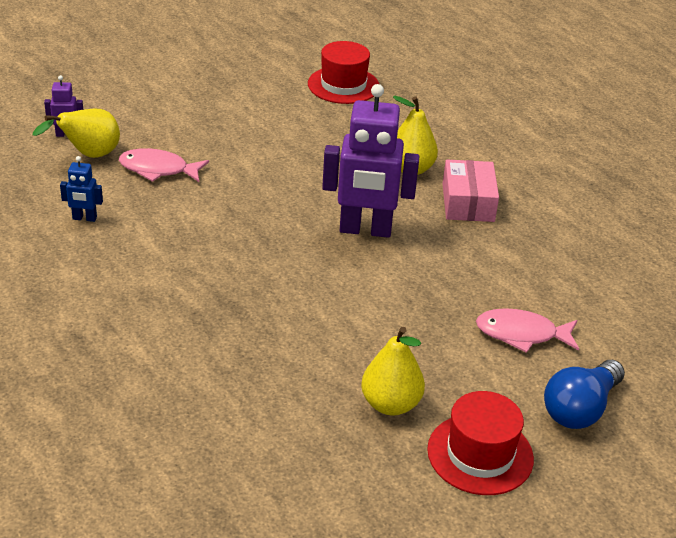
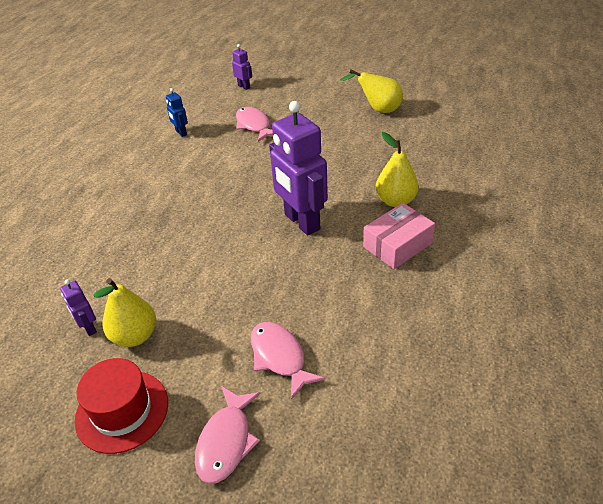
camera: 55 degrees right, 5 degrees up
yellow pear [33,109,120,158] -> yellow pear moved to [340,70,403,113]
red hat [308,41,379,104] -> none
blue light bulb [544,360,625,429] -> pink fish [195,386,261,484]
none -> purple robot [60,279,97,336]

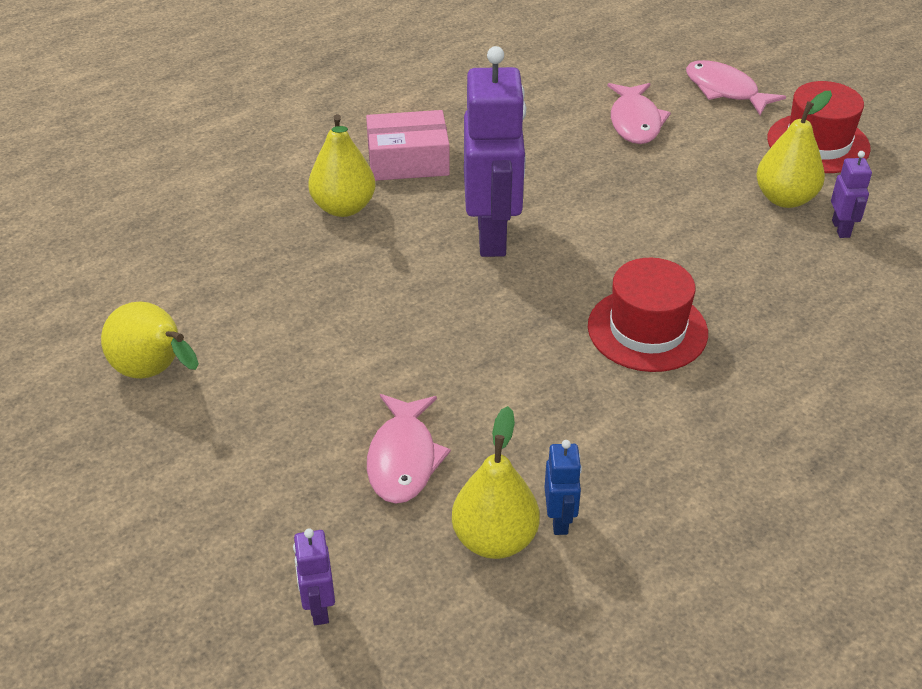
camera: 150 degrees left, 0 degrees up
pink fish [195,386,261,484] -> pink fish turned 90 degrees counterclockwise [686,60,786,116]
none -> yellow pear [452,406,540,559]
none -> red hat [588,258,708,372]

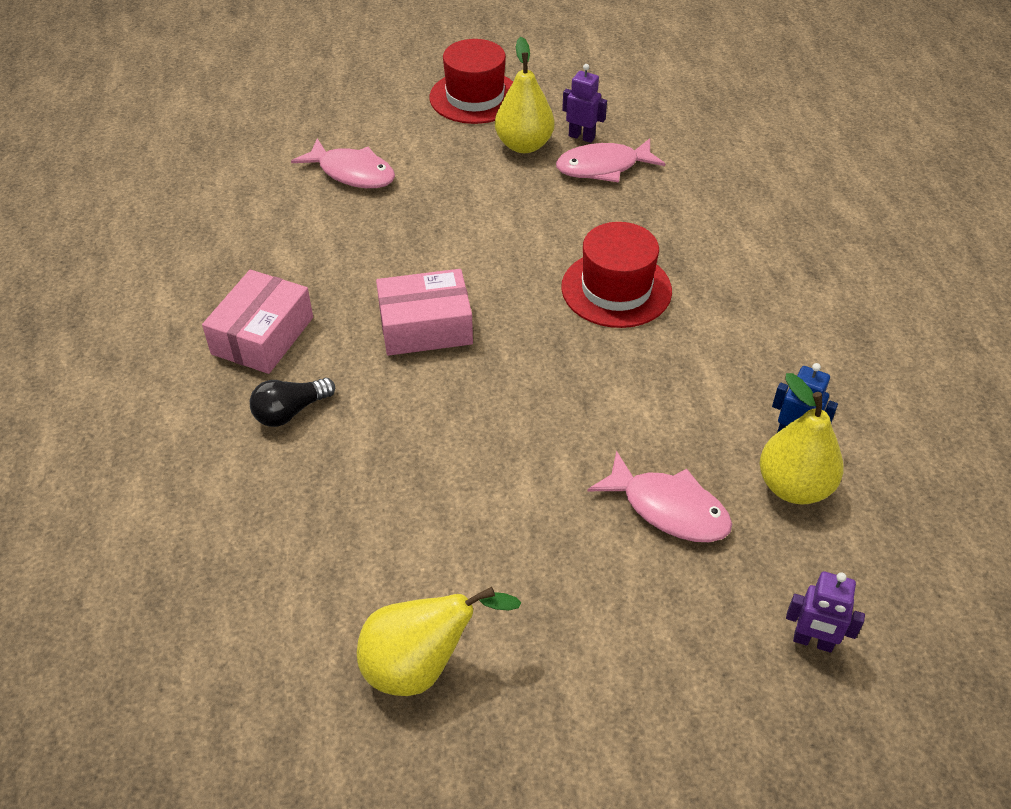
camera: 60 degrees left, 5 degrees up
yellow pear [308,114,375,217] -> black light bulb [250,378,335,427]
purple robot [464,46,526,257] -> pink box [376,269,473,356]
pink fish [686,60,786,116] -> pink fish moved to [556,139,665,183]

